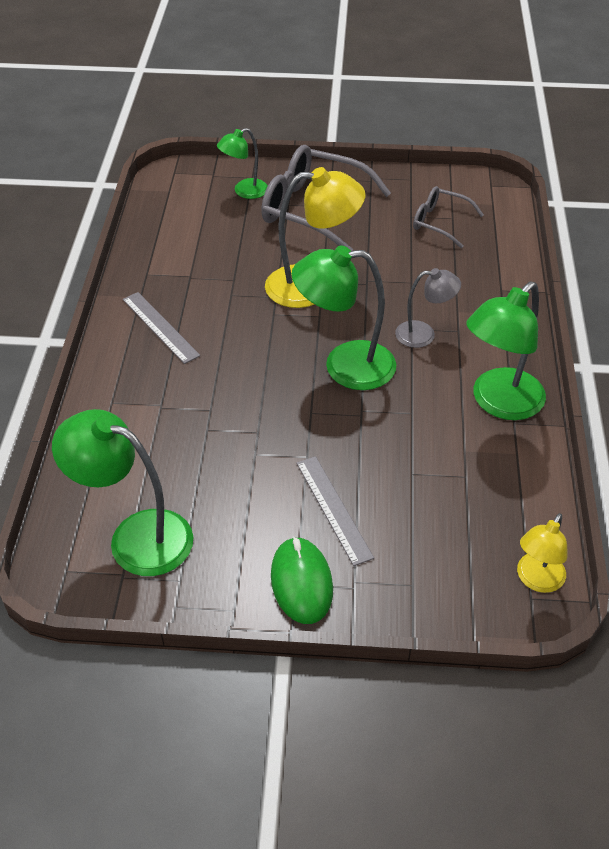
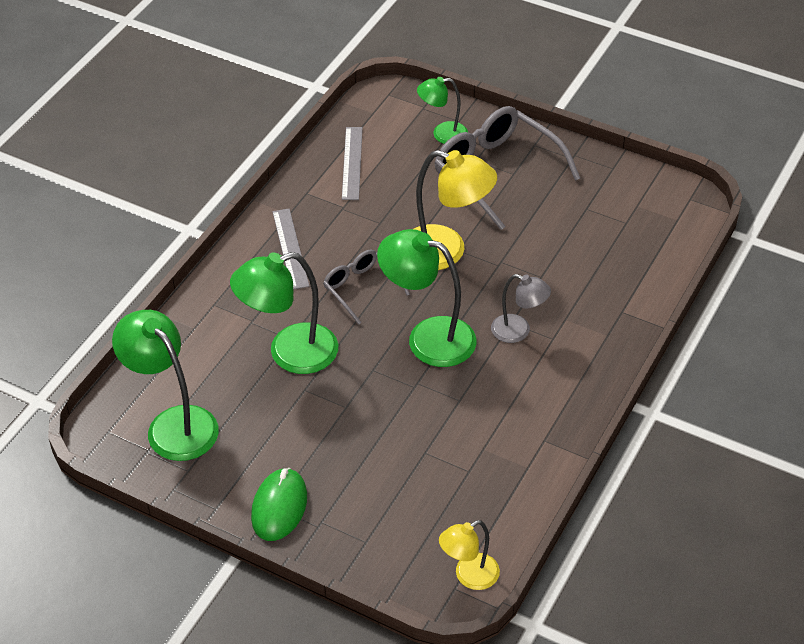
camera: 25 degrees right, 0 degrees up
grey ruler [296,456,374,566] -> grey ruler moved to [342,127,363,200]
grey glasses [413,186,484,248] -> grey glasses moved to [323,250,410,325]
green lamp [466,281,546,420] -> green lamp moved to [230,252,338,374]

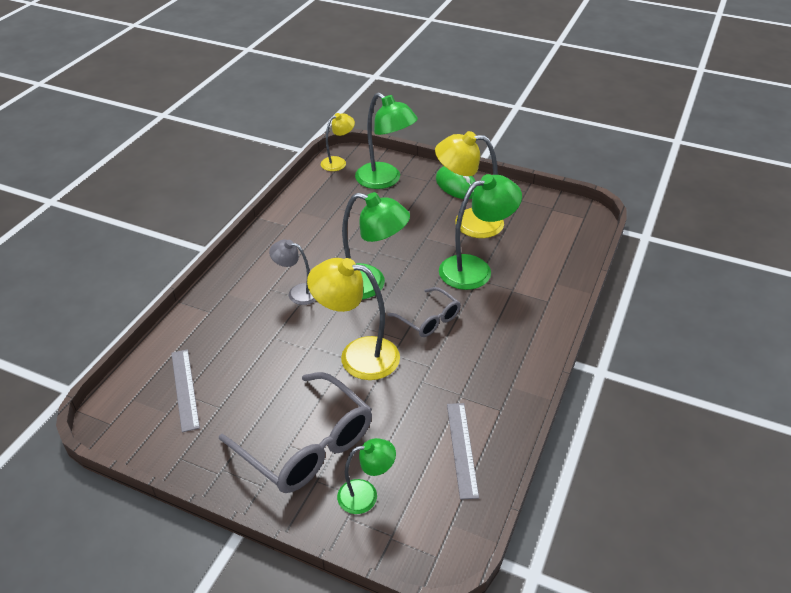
camera: 175 degrees right, 5 degrees down
green lamp [112,310,219,461] -> green lamp moved to [355,93,418,189]
green mouse [251,468,307,541] -> green mouse turned 45 degrees counterclockwise [436,166,475,199]
grey ruler [272,209,310,290] -> grey ruler moved to [171,349,200,432]
none -> yellow lamp [435,131,504,238]

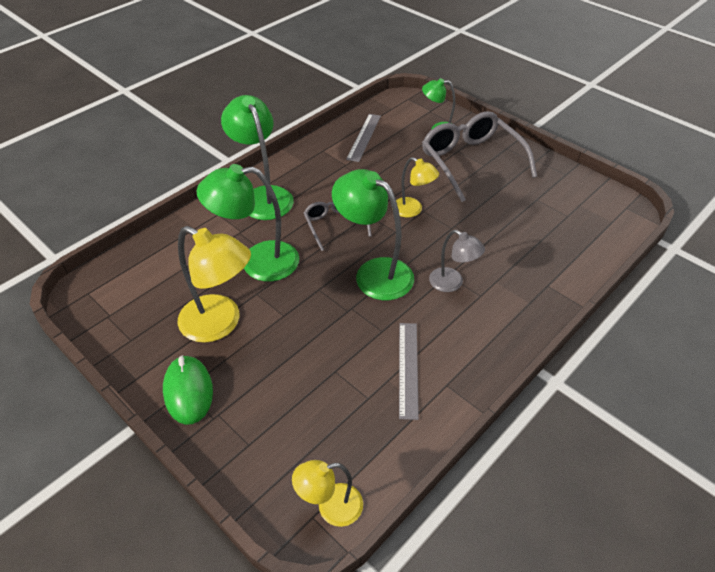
camera: 160 degrees left, 5 degrees up
grey ruler [171,349,200,432] -> grey ruler moved to [399,323,419,420]
yellow lamp [307,258,400,380] -> yellow lamp [396,157,439,217], size x0.58
green lamp [355,93,418,189] -> green lamp moved to [221,95,294,220]

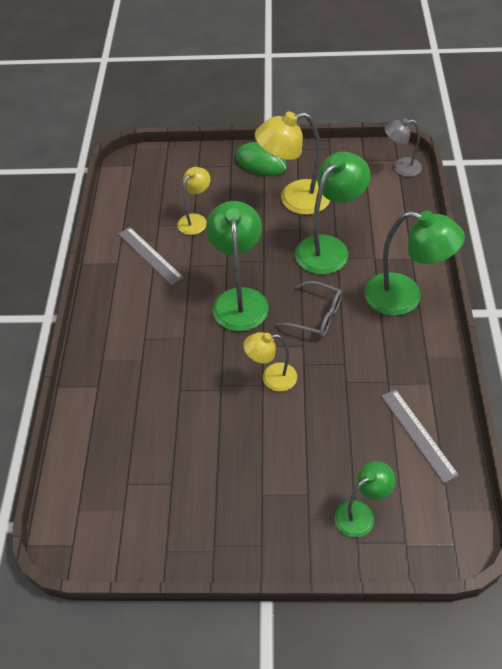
camera: 140 degrees right, 5 degrees up
yellow lamp [292,460,363,527] -> yellow lamp moved to [177,167,210,235]
green lamp [332,169,414,300] -> green lamp turned 90 degrees counterclockwise [206,201,269,331]
grey glasses [422,111,537,202] -> none
grey lamp [429,230,485,292] -> grey lamp moved to [385,118,422,177]

